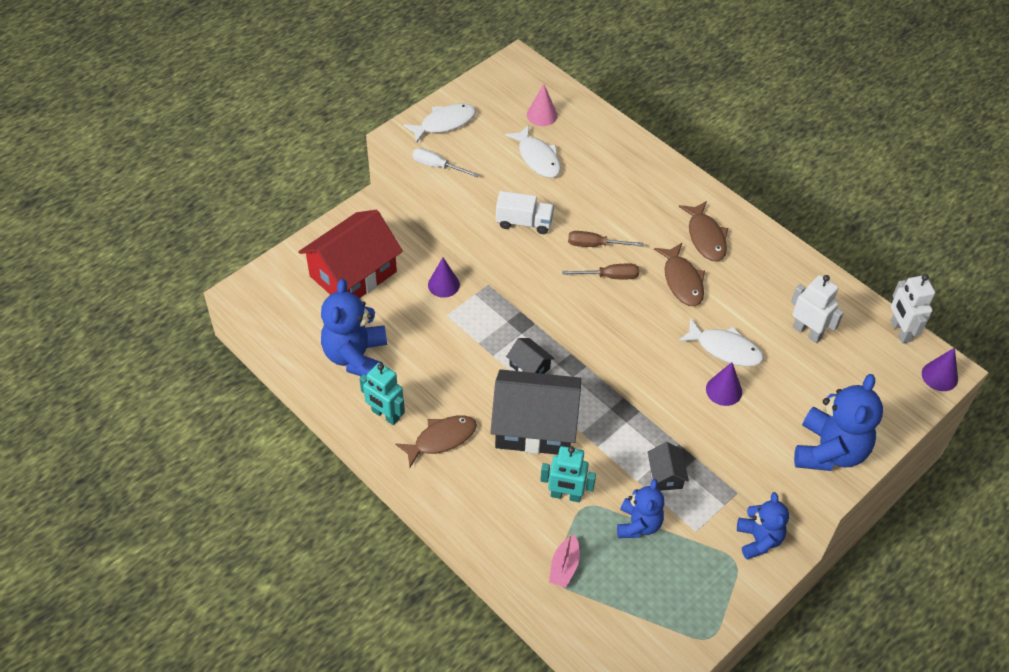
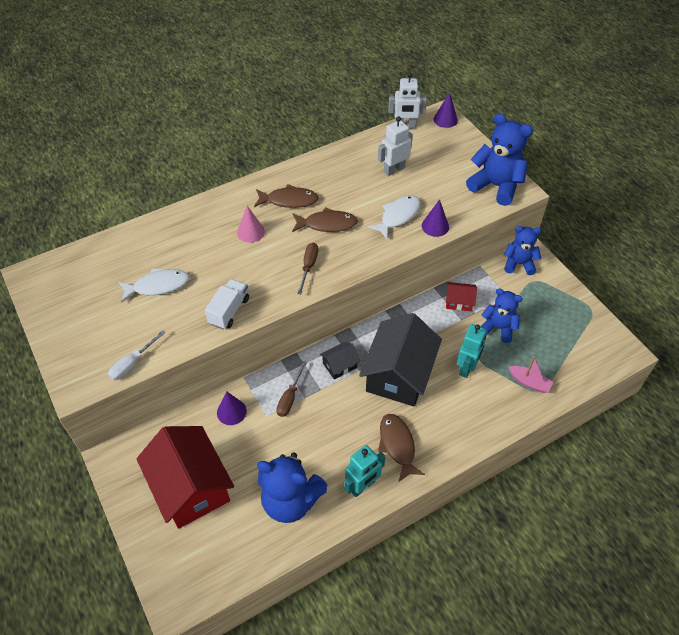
camera: 75 degrees left, 0 degrees up
white fish [403,104,476,144] -> none
pink cone [527,84,558,126] -> pink cone moved to [237,206,265,243]
brown screwdriver [568,231,644,247] -> brown screwdriver moved to [276,361,307,417]
black house [648,442,689,491] -> red house [446,282,477,311]

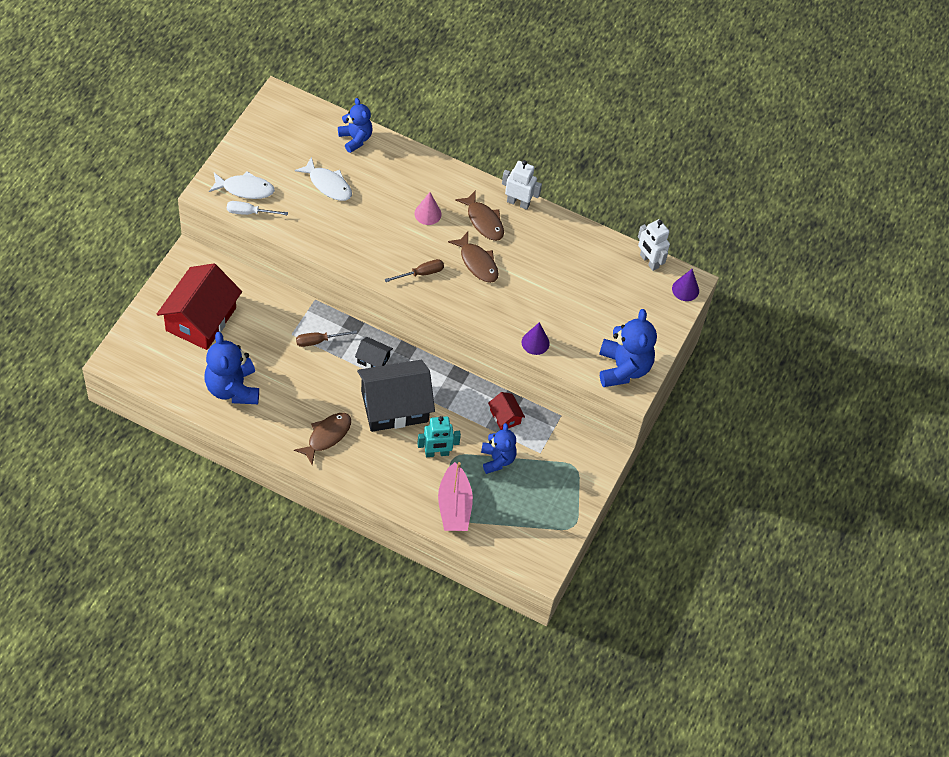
camera: 50 degrees right, 5 degrees up
white truck [205,279,249,329] -> none
purple cone [217,391,247,425] -> none
turquoise robot [344,445,385,497] -> none
white fish [368,195,421,239] -> white fish moved to [209,171,275,199]
white robot [378,116,413,176] -> white robot moved to [502,160,542,210]
blue teddy bear [504,226,541,275] -> blue teddy bear moved to [338,98,372,153]
pink boat [509,356,554,393] -> pink boat [438,462,473,531], size x1.71

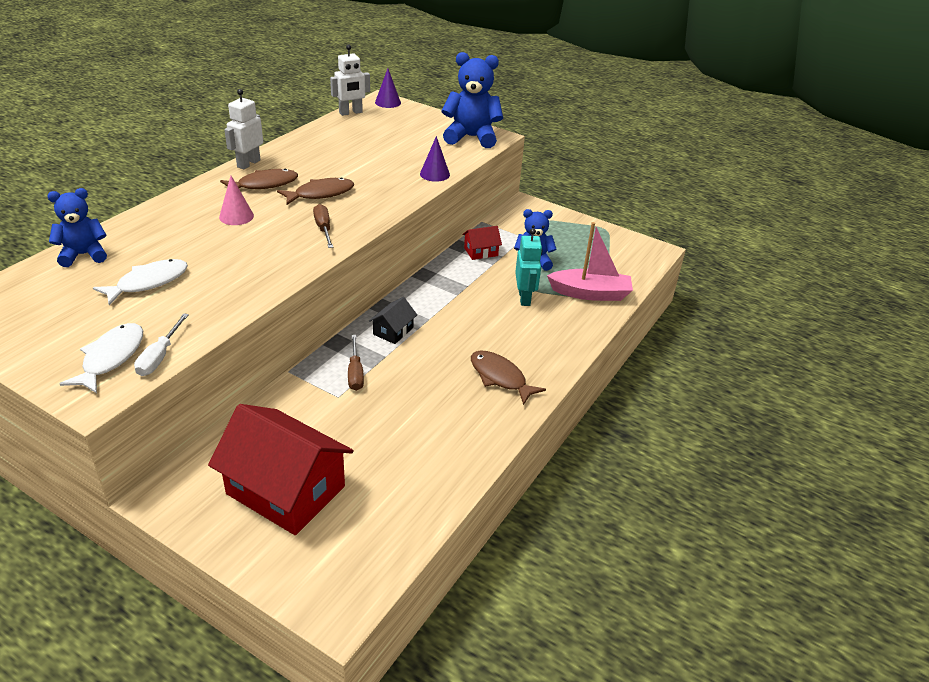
camera: 80 degrees left, 20 degrees down
blue teddy bear [204,332,259,404] -> none
black house [357,360,435,432] -> none

